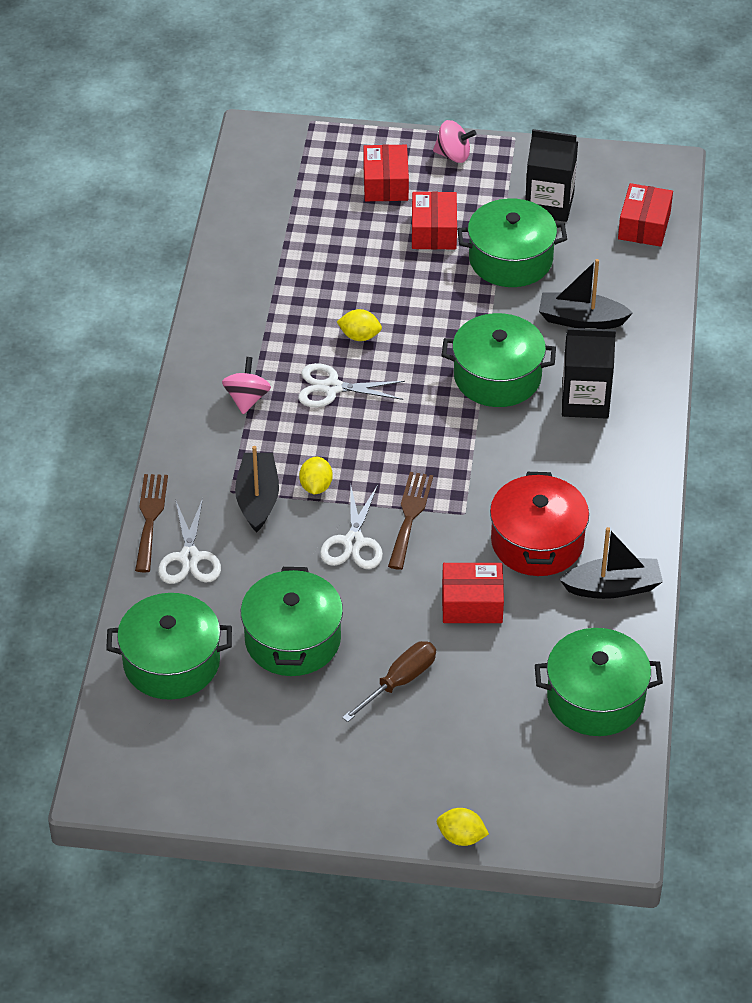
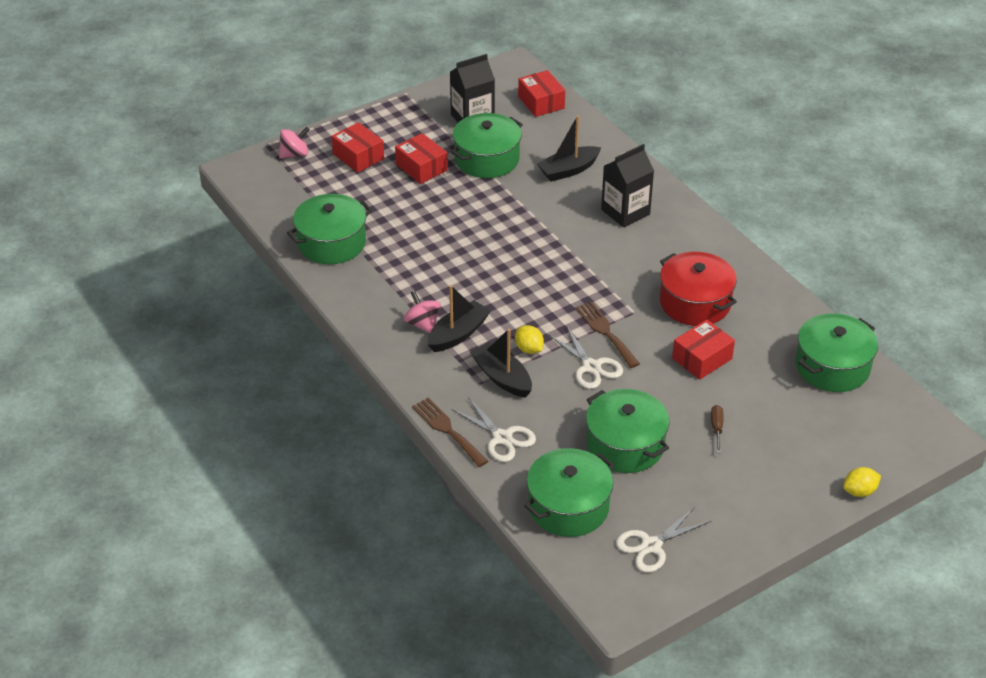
camera: 40 degrees left, 5 degrees down
white scissors [298,363,405,407] -> white scissors moved to [616,507,711,573]
yellow lemon [337,309,382,341] -> none
brown screwdriver [342,641,436,722] -> brown screwdriver [711,405,724,453], size x0.62
pink spinning top [433,120,476,163] -> pink spinning top moved to [279,127,310,159]
green pot [442,313,556,407] -> green pot moved to [287,194,373,264]
black boat [560,527,663,599] -> black boat moved to [428,285,491,352]

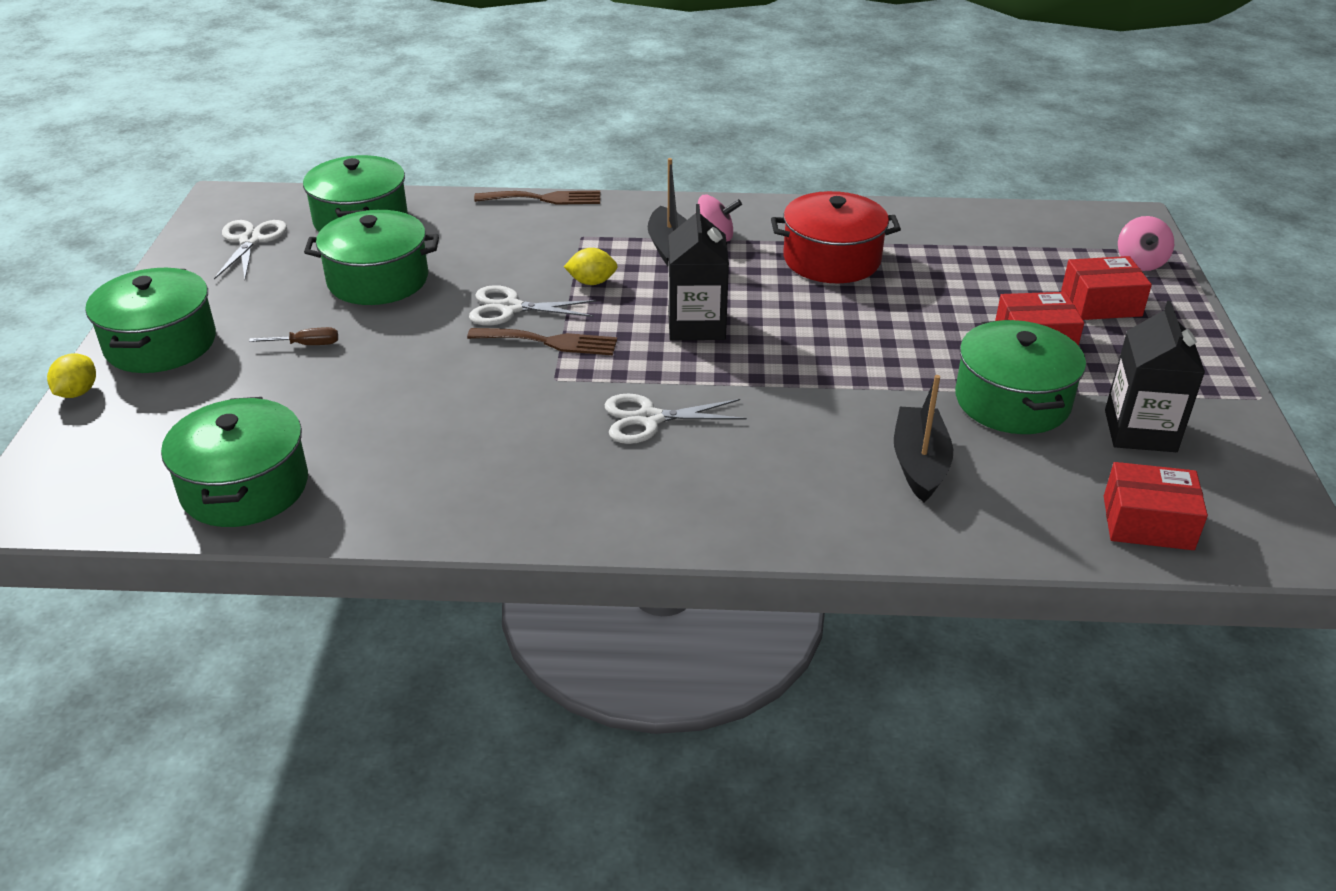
camera: 125 degrees right, 5 degrees down
green pot [287,194,373,264] -> green pot moved to [85,268,216,373]
white scissors [451,397,536,462] -> white scissors moved to [605,394,747,444]
black boat [470,329,532,398] -> none
black carton [601,144,654,227] -> black carton moved to [668,204,729,340]
red pot [660,252,737,326] -> red pot moved to [771,191,901,283]
red box [672,320,735,380] -> none
brown screwdriver [711,405,724,453] -> brown screwdriver turned 45 degrees counterclockwise [249,327,338,345]

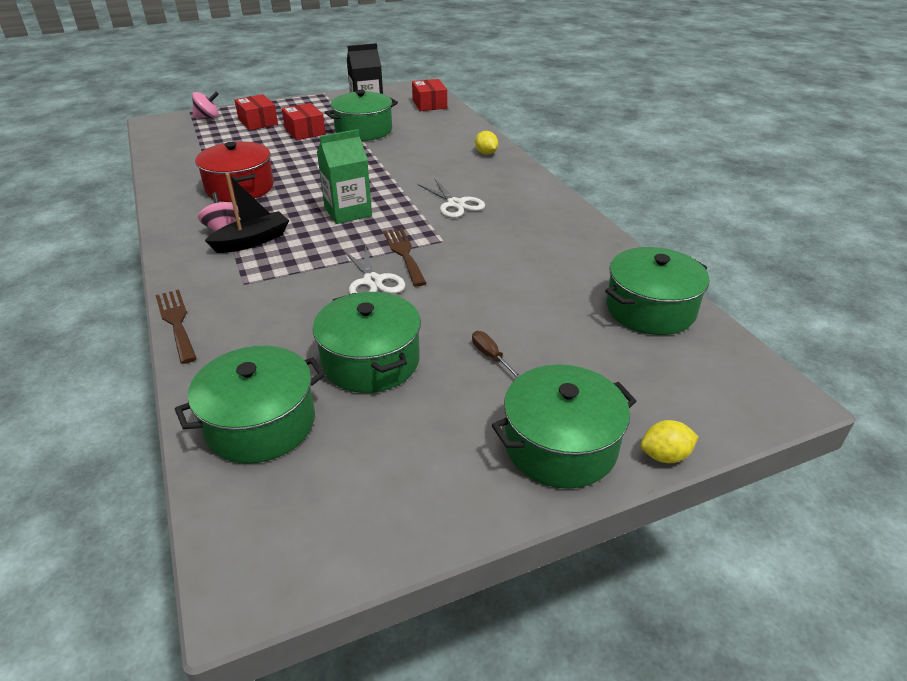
camera: 115 degrees left, 0 degrees up
white scissors [214,220,287,279] -> none
yellow lemon [564,248,618,285] -> yellow lemon moved to [475,131,498,155]
black carton [668,204,729,340] -> green carton [317,129,372,224]
black boat [894,375,953,502] -> none

